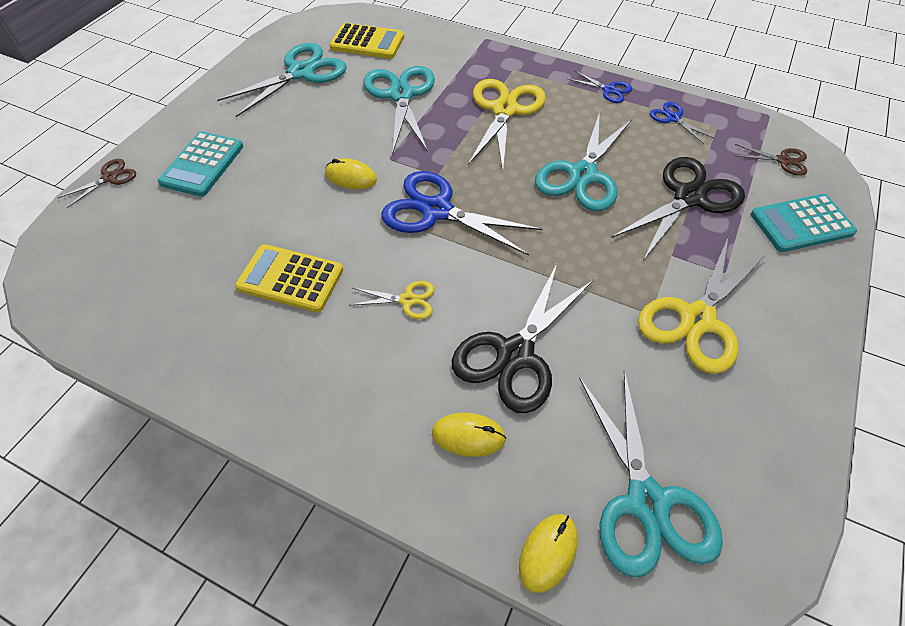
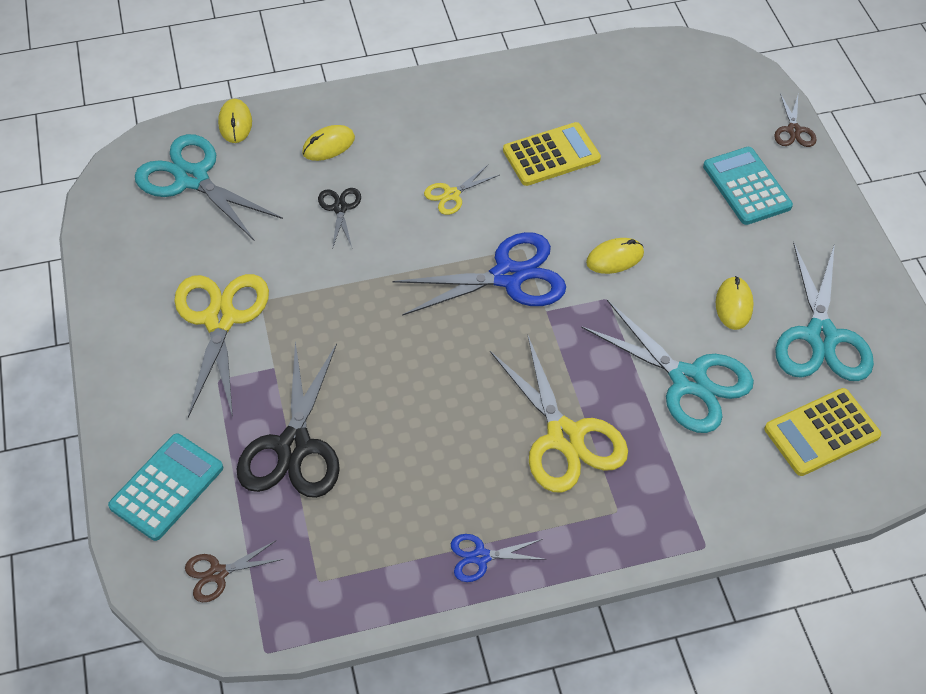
camera: 140 degrees right, 0 degrees up
black scissors [452,264,594,413] -> black scissors [318,188,361,249], size x0.49
turquoise scissors [535,112,632,211] -> none
blue scissors [650,102,715,144] -> none
none -> yellow mouse [716,276,754,330]

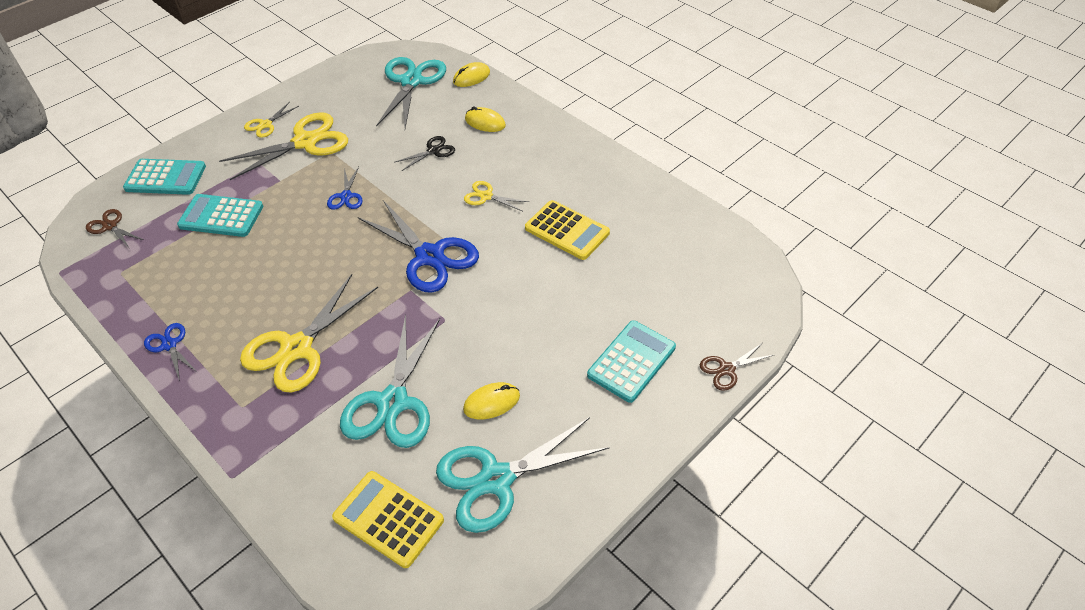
camera: 60 degrees right, 5 degrees down
black scissors [237,342,340,498] -> turquoise calculator [177,194,263,237]
yellow mouse [586,238,644,274] -> none
none -> yellow scissors [244,102,299,138]
none -> blue scissors [327,167,363,209]

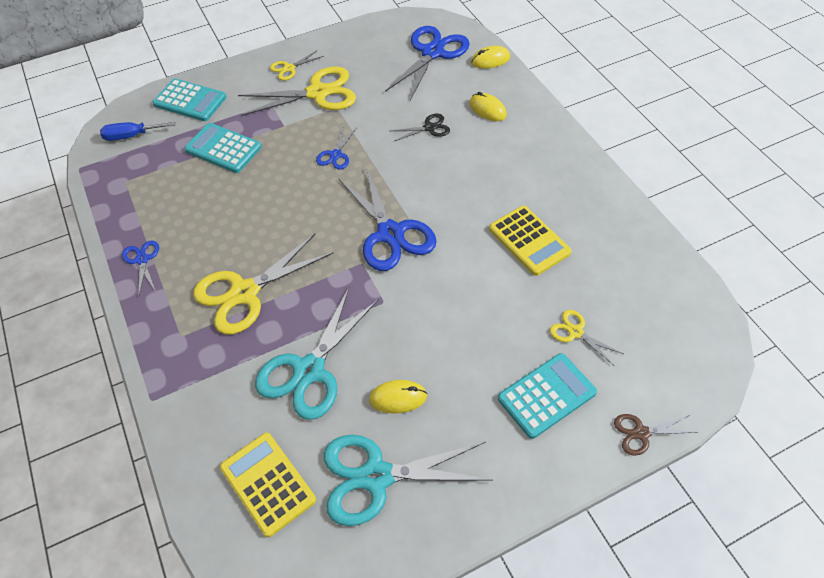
camera: 20 degrees right, 5 degrees up
brown scissors [86,209,143,249] -> blue screwdriver [100,122,175,141]
turquoise scissors [376,57,446,128] -> blue scissors [385,26,470,100]
yellow scissors [464,181,529,211] -> yellow scissors moved to [550,310,623,365]

